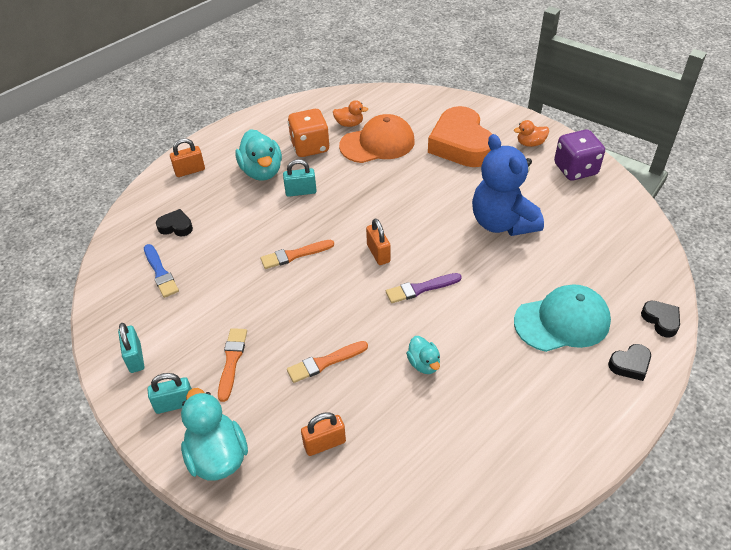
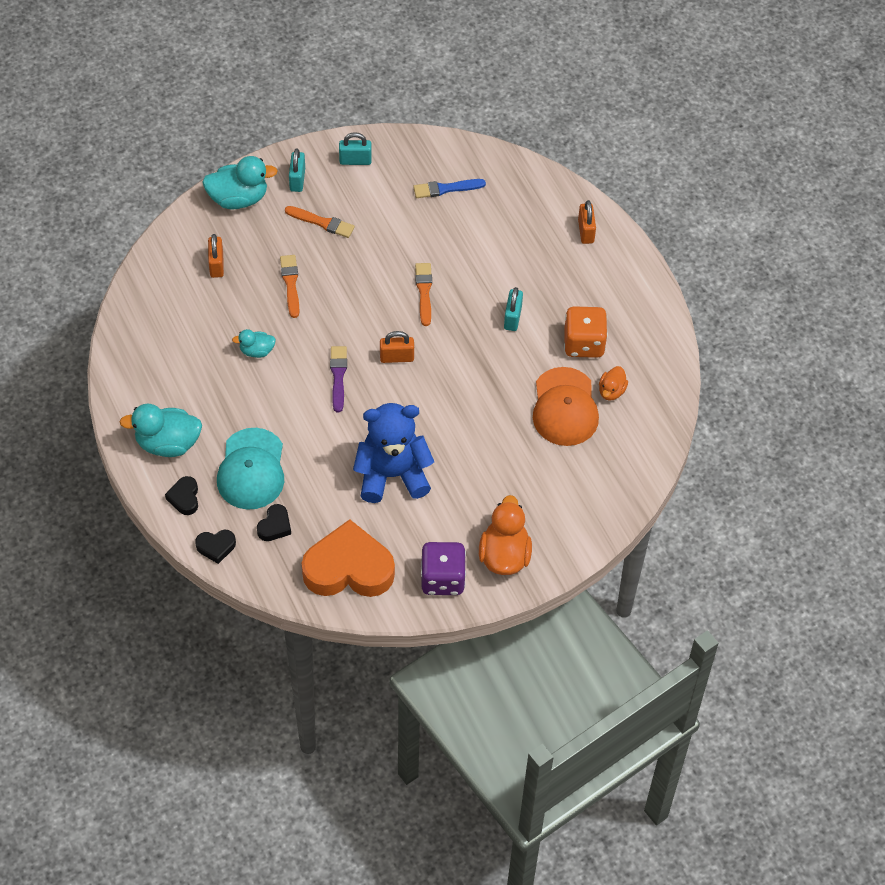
camera: 105 degrees right, 10 degrees up
black heart [156,209,193,236] -> black heart moved to [257,504,291,541]
turquoise duck [235,129,282,181] -> turquoise duck moved to [120,403,202,457]
orange heart [428,106,492,167] -> orange heart moved to [302,519,395,597]
orange duck [514,120,549,147] -> orange duck [479,495,532,575], size x1.82

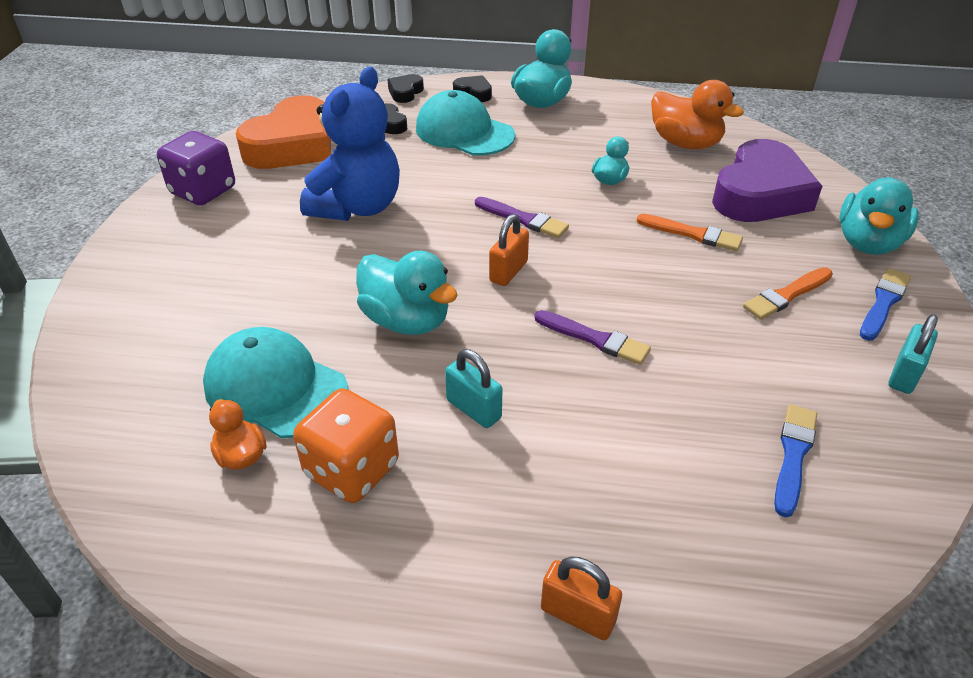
camera: 125 degrees right, 15 degrees down
orange padlock [208,234,224,278] -> purple heart [712,139,823,222]
turquoise padlock [289,149,305,192] -> blue brush [860,268,911,341]
orange brush [415,263,432,326] -> purple brush [534,310,651,365]
orange duck [479,495,532,575] -> orange duck moved to [651,80,744,149]
orange cap [533,367,599,446] -> turquoise cap [203,327,348,438]
none -> turquoise duck [356,251,458,335]

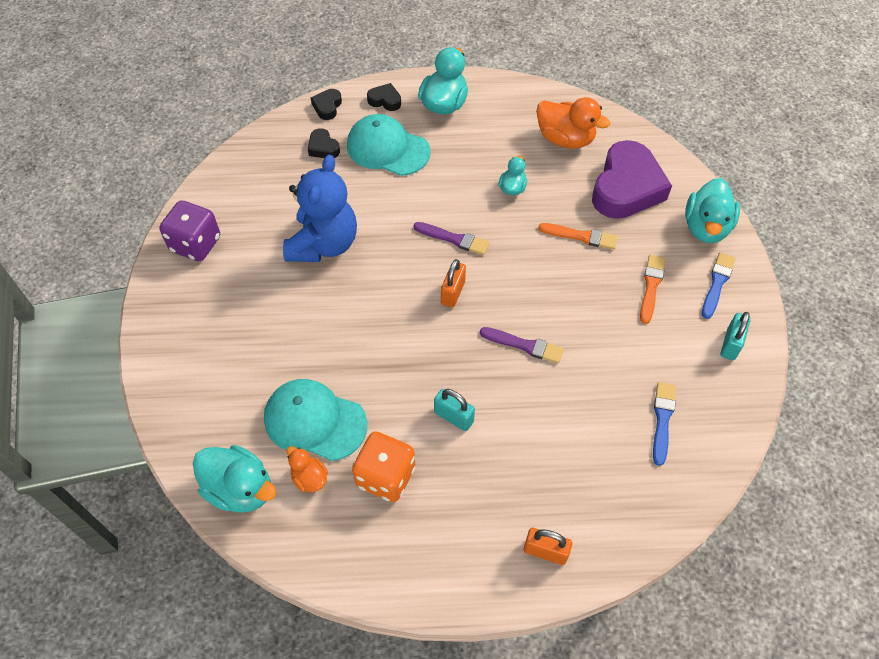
camera: 10 degrees left, 15 degrees up
orange heart [235,95,331,169] -> none
turquoise duck [356,251,458,335] -> turquoise duck moved to [193,445,276,513]
orange brush [743,267,833,320] -> orange brush turned 150 degrees clockwise [640,255,666,324]

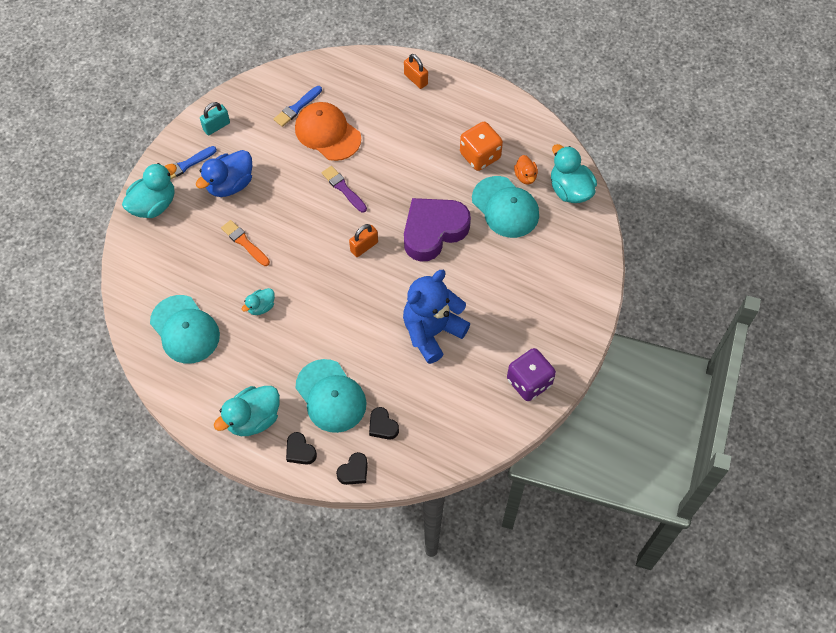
camera: 150 degrees left, 5 degrees up
black heart [308,128,340,158] -> black heart turned 150 degrees clockwise [369,407,399,440]
purple brush [413,222,490,255] -> none
turquoise padlock [434,389,475,431] -> none
orange duck [536,97,610,149] -> turquoise cap [150,295,220,364]
purple heart [592,140,672,219] -> purple heart moved to [404,198,471,262]
orange brush [640,255,666,324] -> blue duck [196,150,252,197]
none -> orange cap [295,102,361,161]

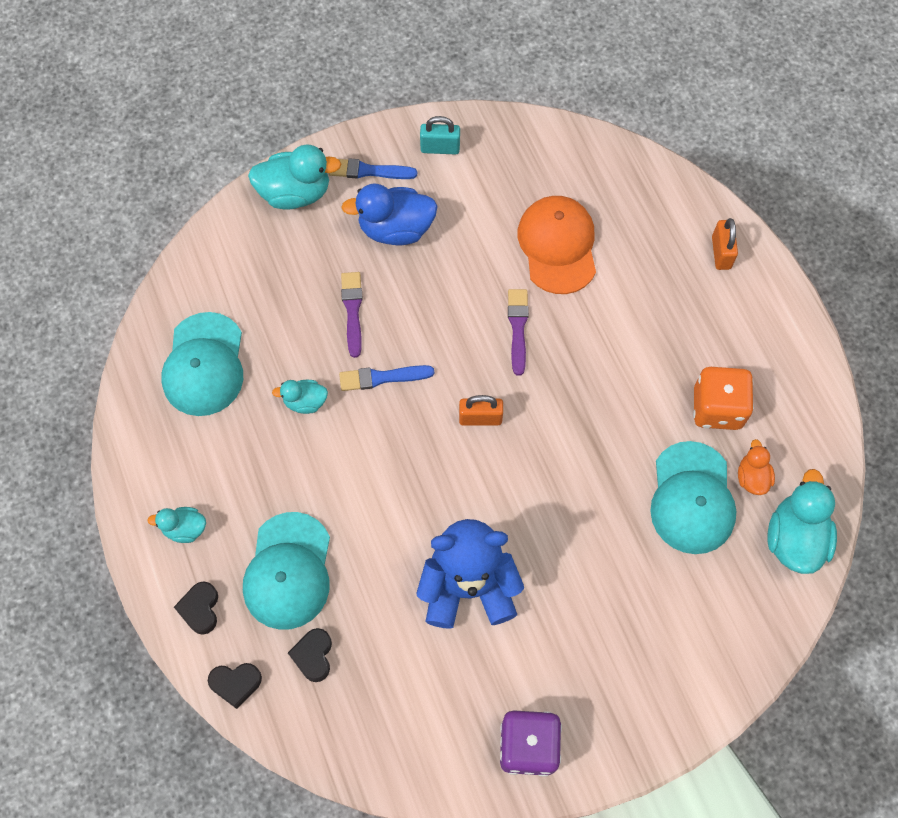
camera: 40 degrees right, 5 degrees up
turquoise duck [214,386,280,436] -> turquoise duck [148,507,206,543], size x0.55
orange brush [221,220,270,266] -> purple brush [341,272,363,358]
blue brush [274,86,322,127] -> blue brush moved to [339,365,434,391]
purple heart [404,198,471,262] -> none
orange duck [514,155,538,184] -> orange duck turned 150 degrees clockwise [738,439,775,495]

